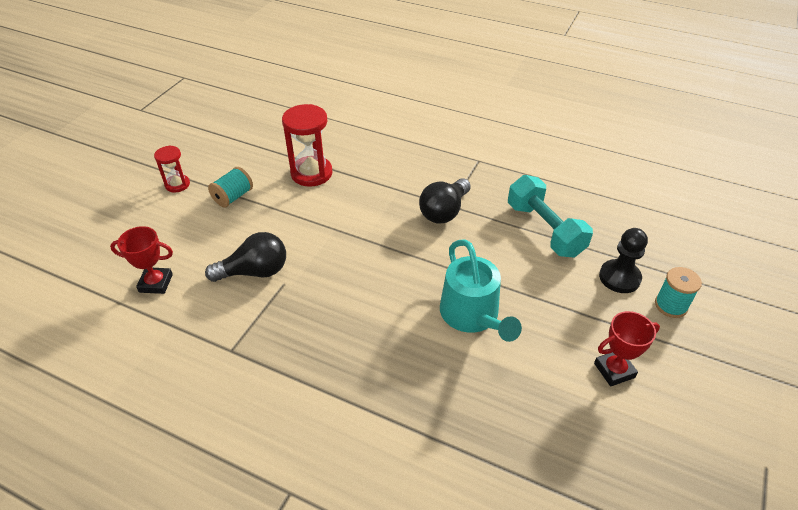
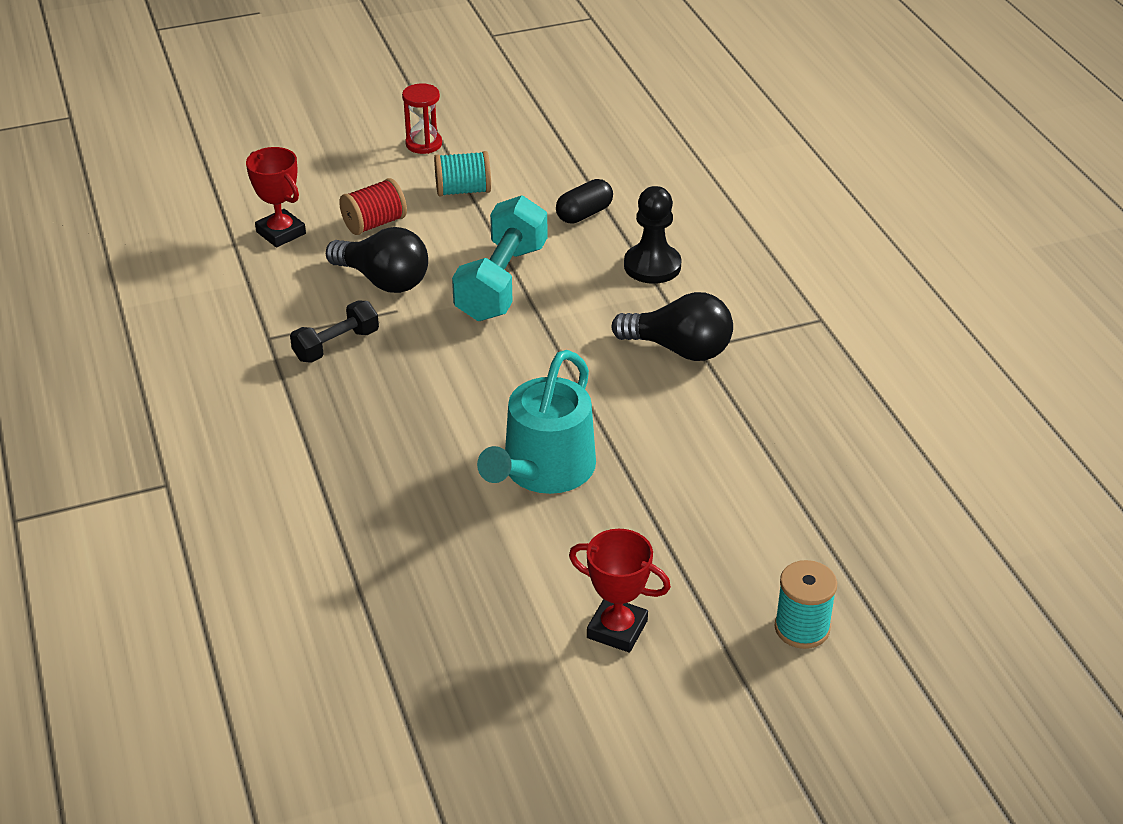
camera: 45 degrees right, 5 degrees down
red hourglass [282,104,333,187] -> black capsule [556,179,613,223]
black light bulb [419,178,471,224] -> black light bulb turned 150 degrees counterclockwise [611,292,733,361]
turquoise dumbbell [508,175,593,258] -> turquoise dumbbell moved to [452,195,547,321]
black pawn [599,228,648,293] -> black pawn moved to [624,186,682,284]
none -> black dumbbell [290,301,379,363]
none -> red spool [339,178,407,235]

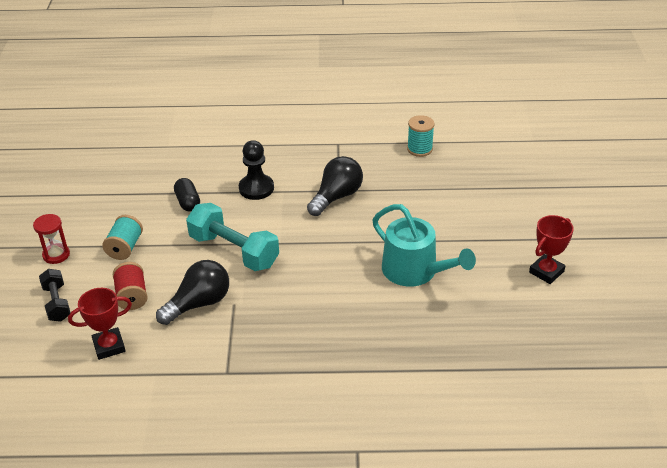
camera: 70 degrees left, 0 degrees up
black dumbbell [290,301,379,363] -> black dumbbell moved to [39,269,70,322]
turquoise spool [775,560,837,649] -> turquoise spool moved to [407,115,435,157]

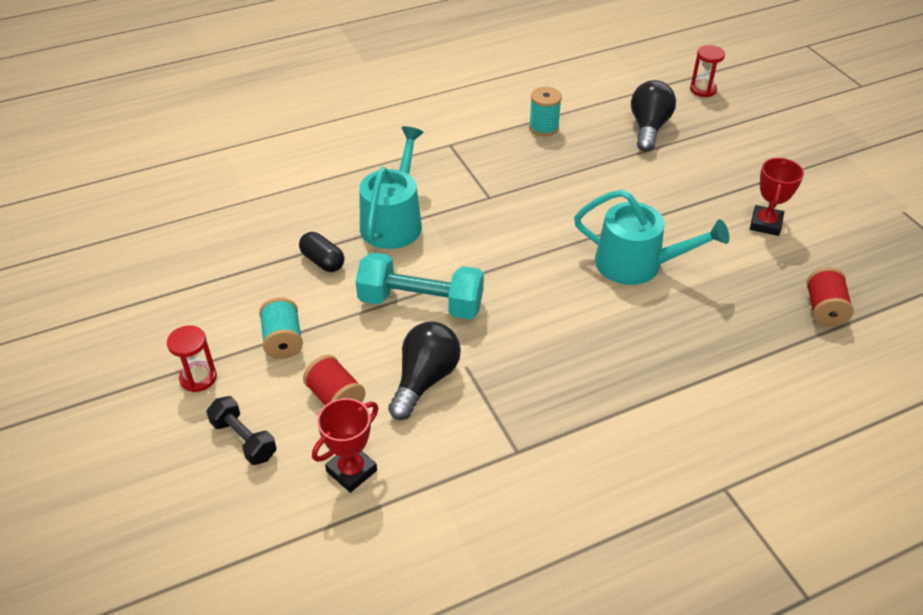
camera: 25 degrees left, 5 degrees up
black pawn [239,140,274,200] -> turquoise watering can [359,126,424,249]
black light bulb [307,156,363,216] -> black light bulb moved to [631,80,676,152]
none -> red hourglass [690,45,725,97]
none -> red spool [806,267,854,327]

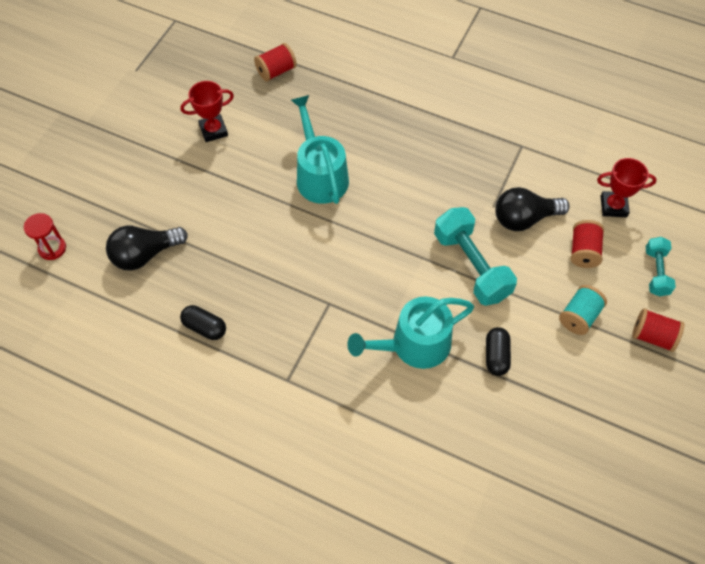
camera: 130 degrees left, 15 degrees up
red hourglass [167,326,217,392] -> red spool [632,308,684,352]
black dumbbell [206,396,276,465] -> turquoise dumbbell [646,237,676,296]
turquoise spool [529,87,562,136] -> black capsule [180,305,226,340]

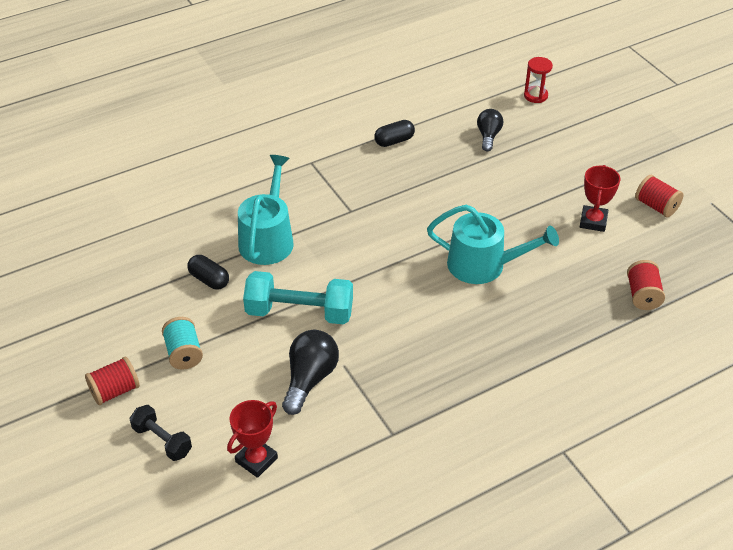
camera: 125 degrees right, 15 degrees down
black light bulb [106,226,188,271] -> black light bulb [477,109,503,152], size x0.66
red spool [571,220,604,268] -> red spool moved to [635,175,684,218]
turquoise dumbbell [646,237,676,296] -> black dumbbell [130,405,192,461]

